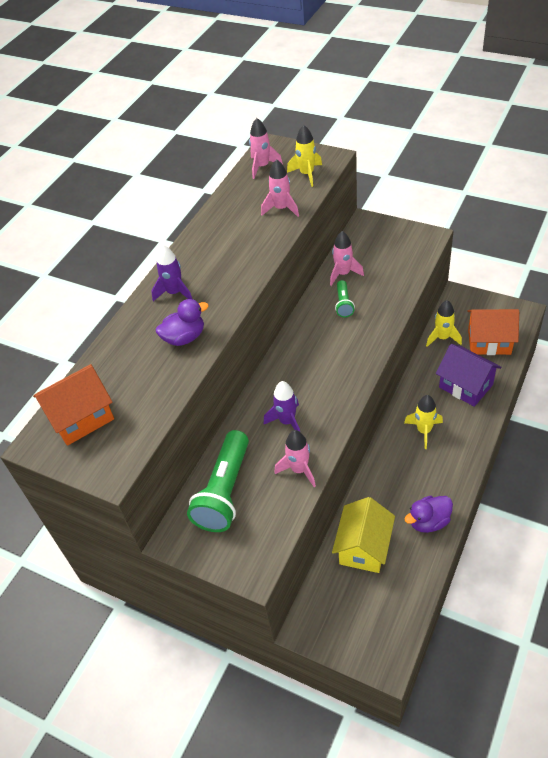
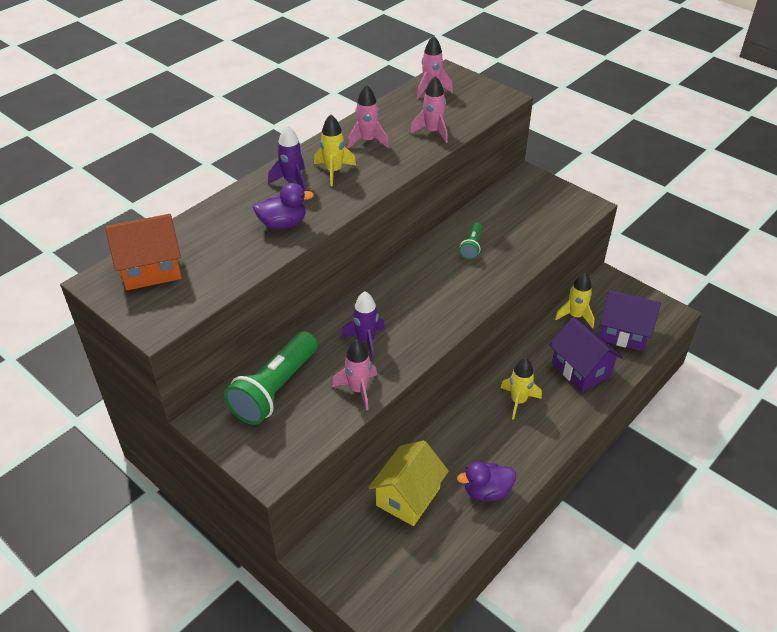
camera: 10 degrees right, 5 degrees down
yellow rocket [287,125,322,187] -> yellow rocket moved to [314,115,356,186]
pink rocket [330,231,364,286] -> pink rocket moved to [347,85,389,149]
orange house [467,309,519,355] -> purple house [600,290,661,351]

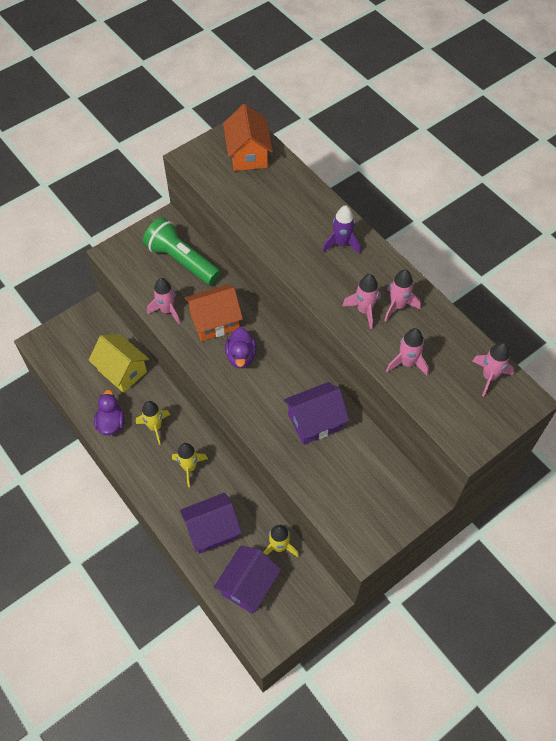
camera: 100 degrees right, 15 degrees up
purple duck [253,183,314,229] -> purple duck moved to [225,327,257,369]
yellow rocket [314,115,356,186] -> yellow rocket moved to [136,401,170,445]
purple rocket [341,291,385,360] -> orange house [184,284,243,341]
green flashlight [459,222,482,260] -> purple house [284,382,349,445]
none -> pink rocket [342,274,381,329]

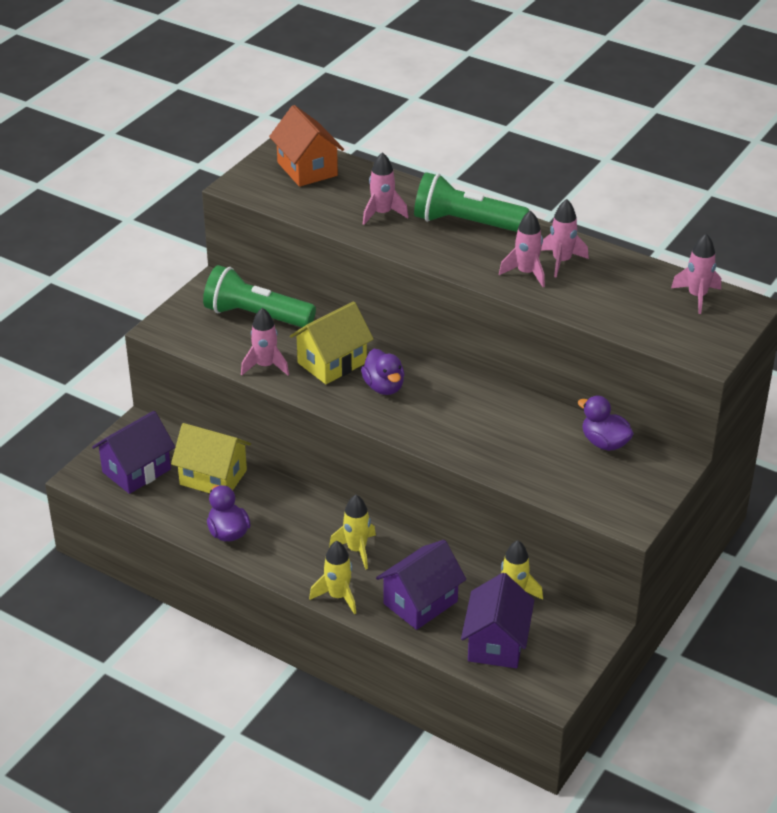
camera: 20 degrees left, 20 degrees down
yellow rocket [136,401,170,445] -> yellow rocket moved to [309,541,356,614]
orange house [184,284,243,341] -> yellow house [290,301,374,384]
purple house [284,382,349,445] -> purple house moved to [92,411,175,494]
purple rocket [322,205,361,254] -> green flashlight [414,172,530,232]
pink rocket [386,328,429,375] -> pink rocket moved to [363,152,409,225]
none -> purple duck [578,396,634,451]

